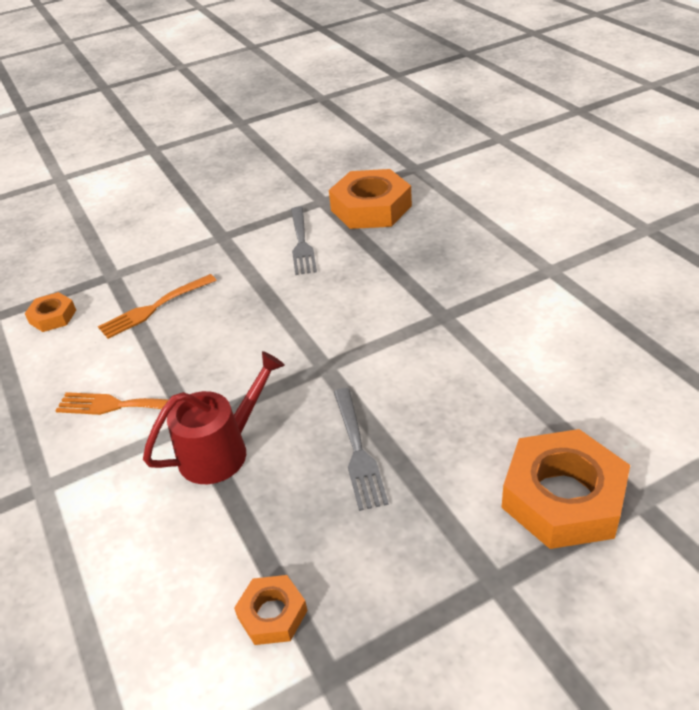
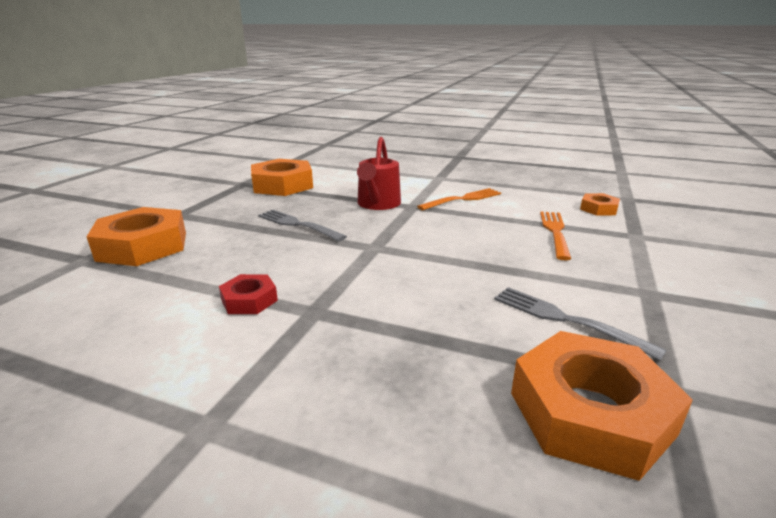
camera: 135 degrees right, 15 degrees down
orange nut [234,575,308,645] -> orange nut [251,159,313,196], size x1.97
none -> red nut [219,274,278,314]

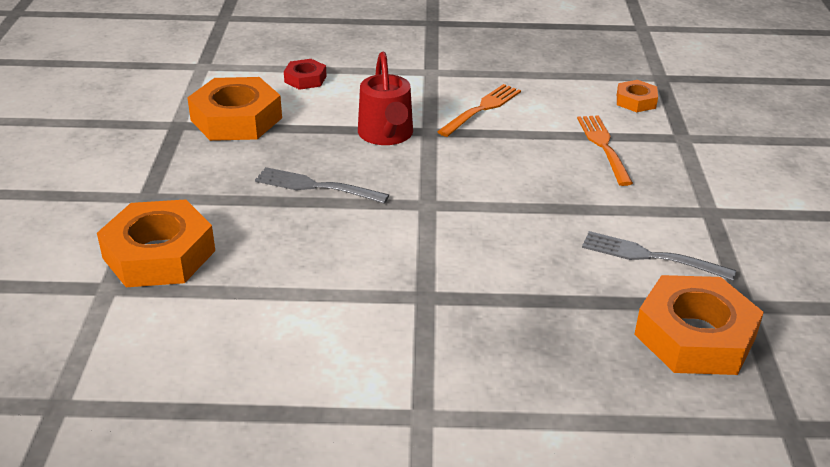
camera: 20 degrees left, 10 degrees up
red nut [219,274,278,314] -> red nut moved to [284,59,326,90]

